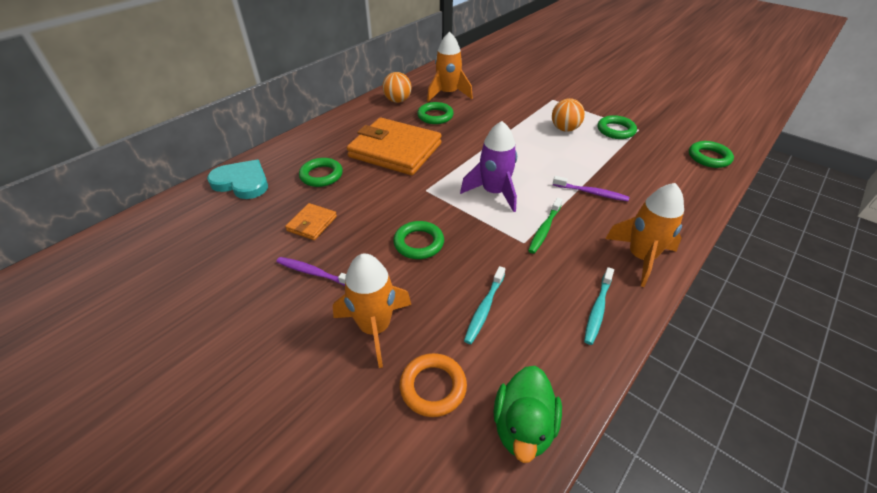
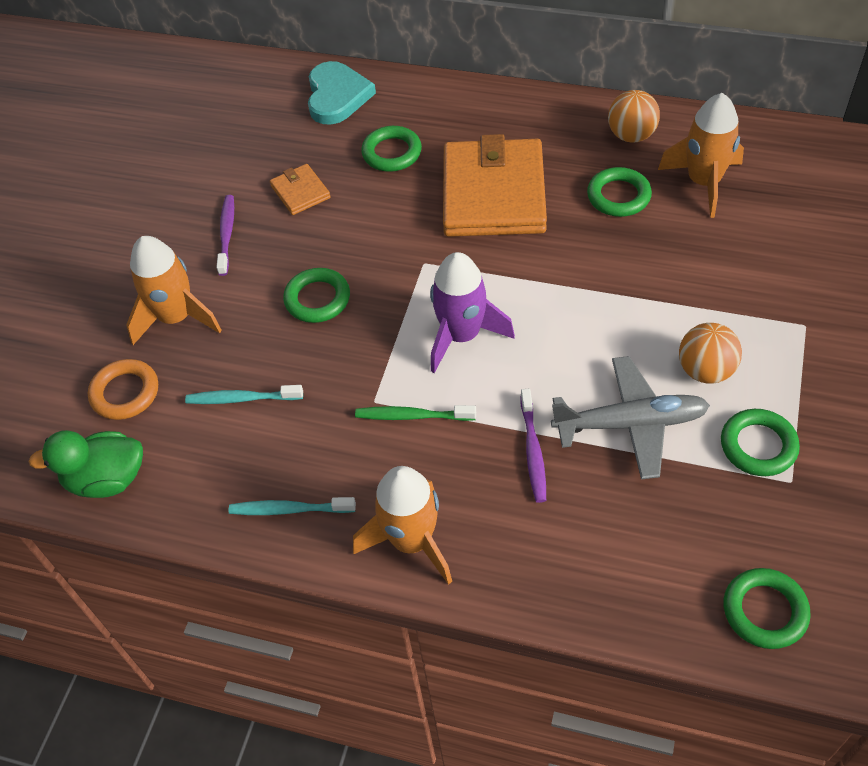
camera: 70 degrees right, 10 degrees up
orange wallet [285,203,337,240] -> orange wallet turned 60 degrees clockwise [270,164,330,215]
none -> grey plane [551,356,710,479]

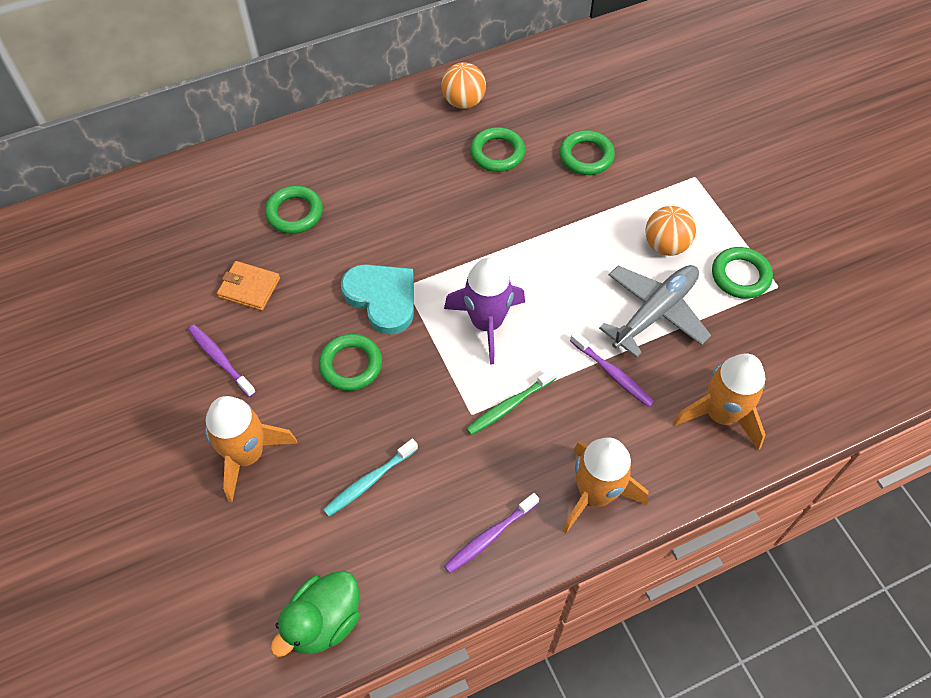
camera: 45 degrees left, 5 degrees up
orange ring [88,359,158,420] -> none
turquoise toothbrush [228,497,356,515] -> purple toothbrush [444,493,539,574]
turquoise heart [308,61,376,125] -> turquoise heart moved to [341,264,414,335]
orange wallet [443,134,547,237] -> none
orange rocket [658,93,744,218] -> orange rocket moved to [673,353,766,450]
green ring [723,568,811,649] -> green ring moved to [559,130,615,175]

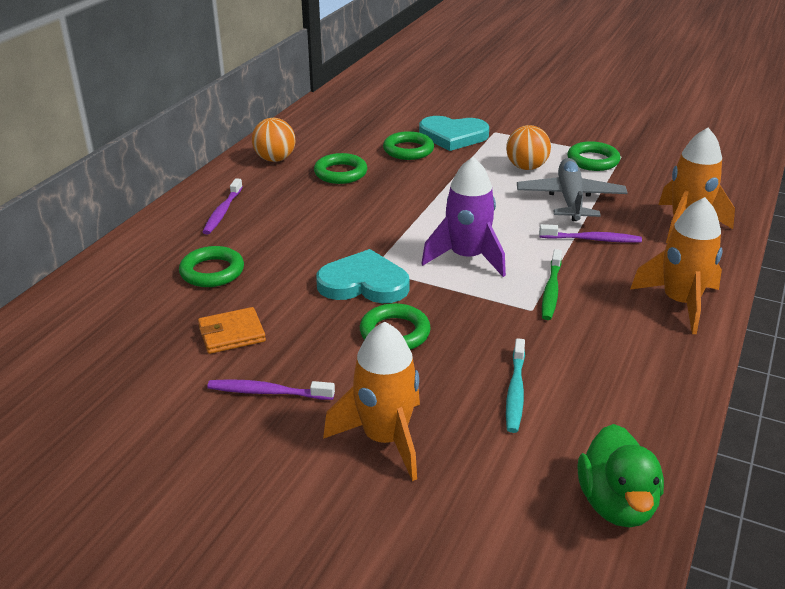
camera: 40 degrees left, 25 degrees down
purple toothbrush [444,493,539,574] -> purple toothbrush moved to [203,178,243,234]
none -> turquoise heart [419,116,489,151]

